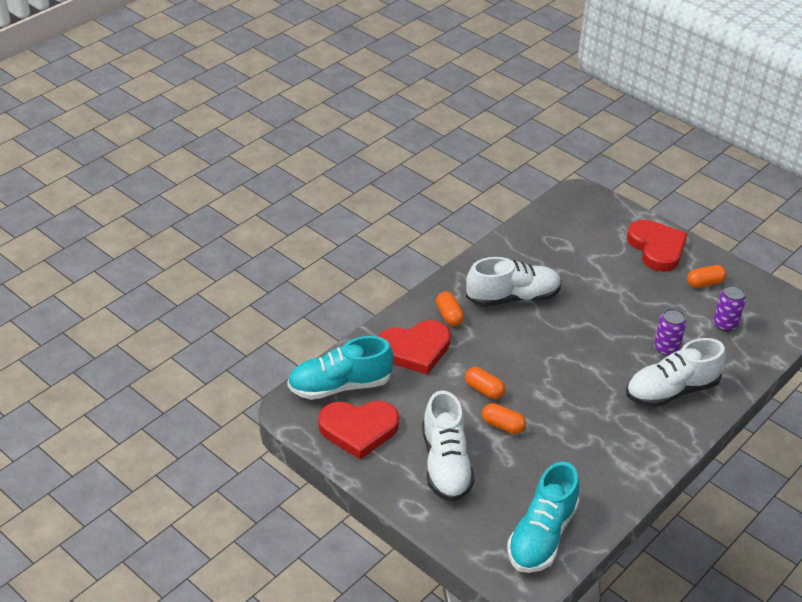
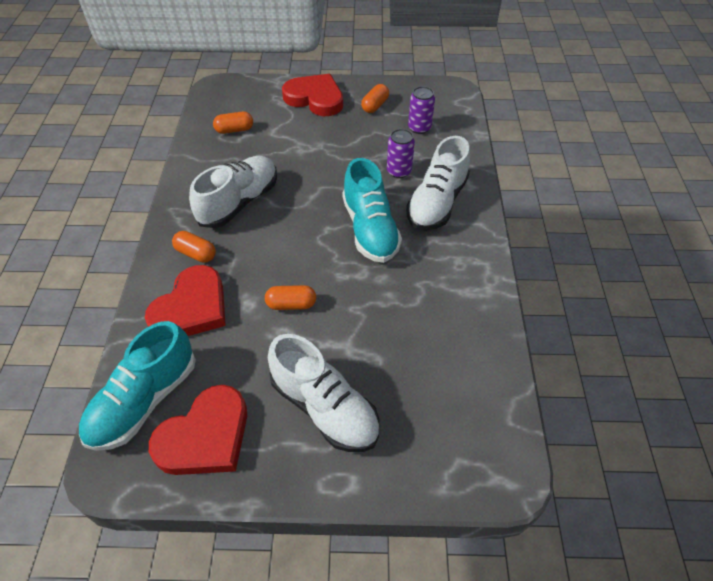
camera: 40 degrees left, 10 degrees up
orange capsule [482,403,526,434] -> orange capsule moved to [213,111,253,134]
turquoise shoe [507,462,579,573] -> turquoise shoe moved to [342,158,402,263]

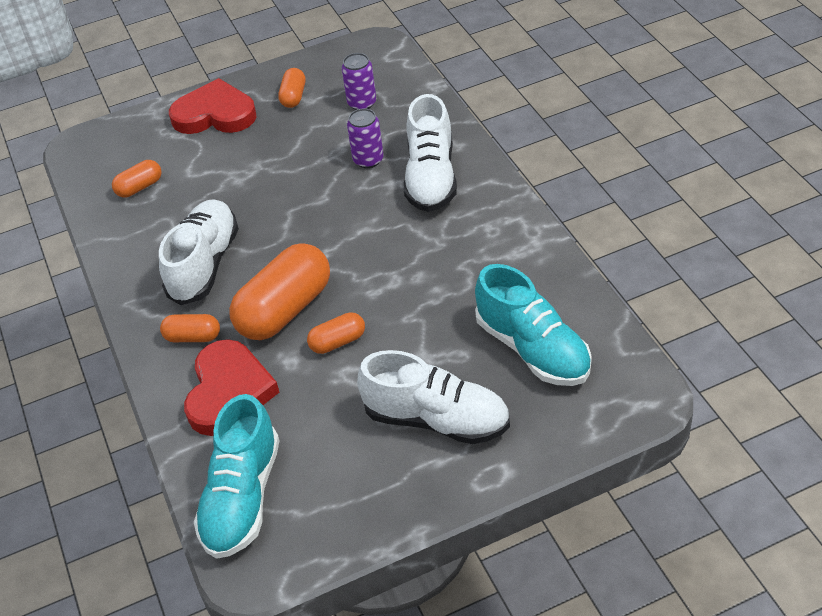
camera: 20 degrees left, 5 degrees down
red heart [149,385,247,475] -> none
turquoise shoe [342,158,402,263] -> turquoise shoe moved to [475,264,592,386]
none -> orange capsule [229,243,330,340]

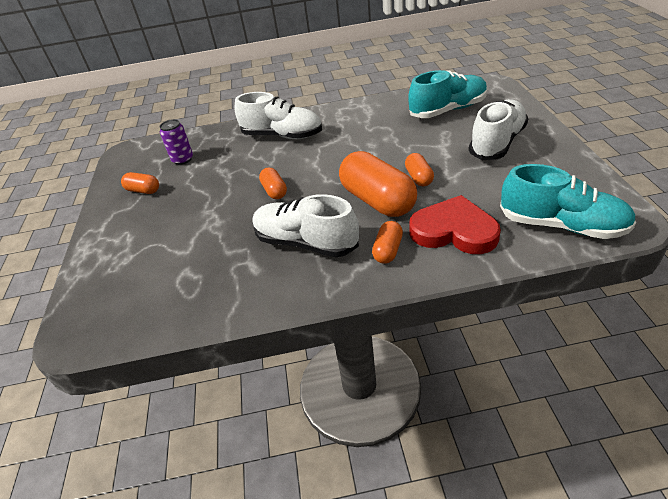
camera: 75 degrees left, 5 degrees down
orange capsule [112,160,162,198] -> orange capsule moved to [259,167,287,199]
red heart [169,78,256,134] -> none
purple can [347,108,384,168] -> none

